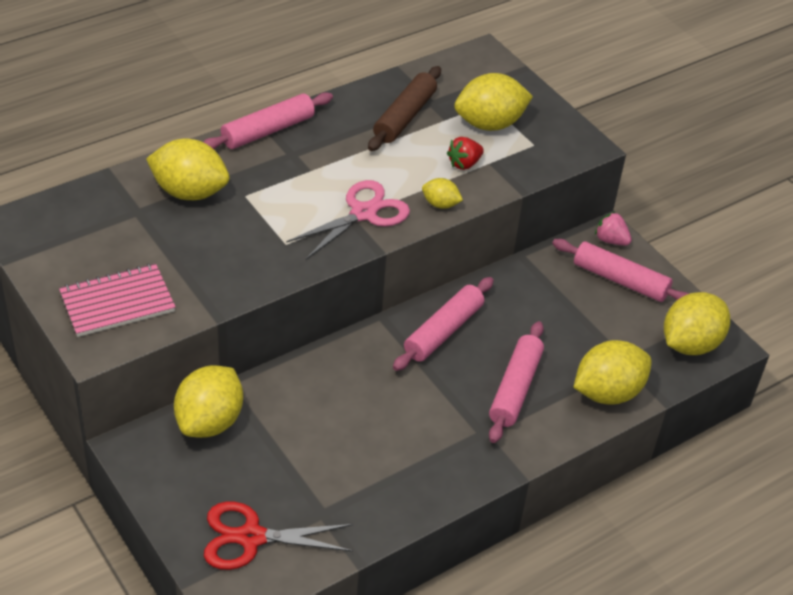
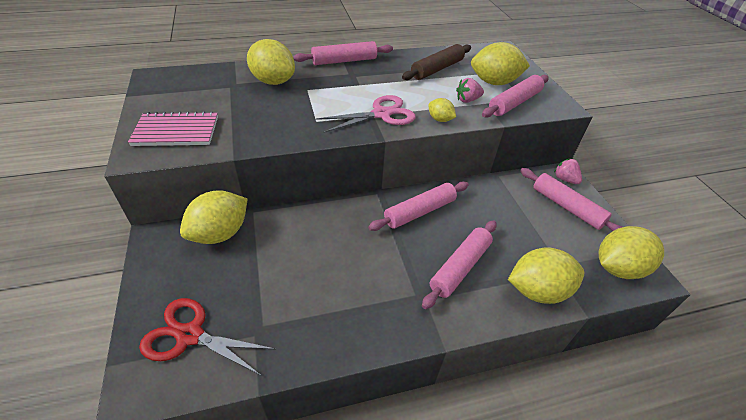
camera: 20 degrees right, 0 degrees up
red strawberry [447,137,484,170] -> pink strawberry [456,78,484,103]
none -> pink rolling pin [482,75,549,118]

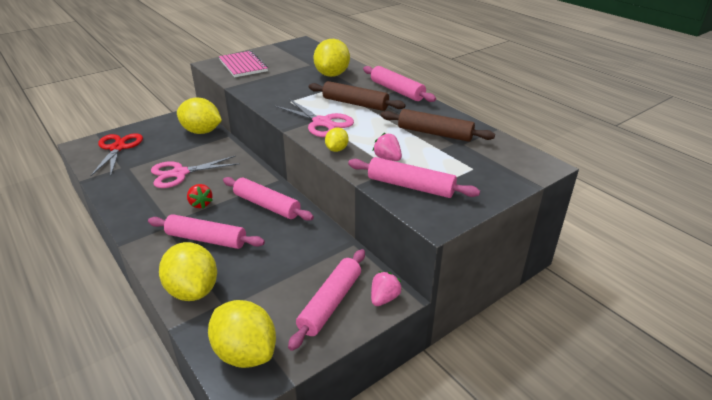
camera: 70 degrees right, 10 degrees down
yellow lemon [471,42,530,85] -> none
none -> pink scissors [151,156,240,188]
none -> red strawberry [187,184,213,209]
none -> brown rolling pin [309,81,406,111]

